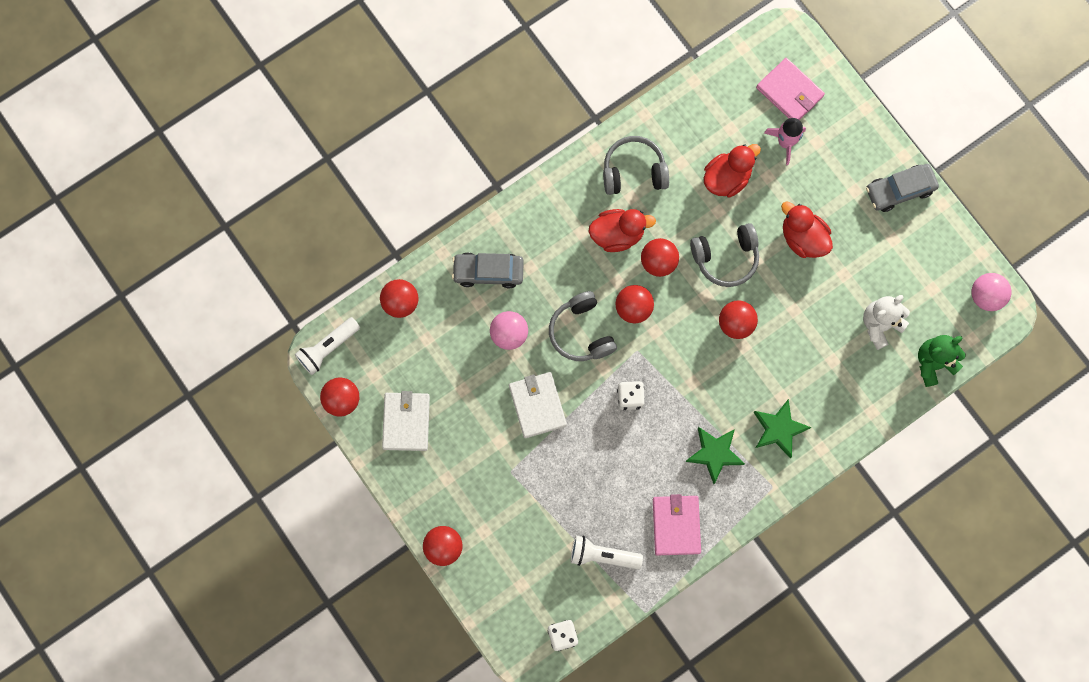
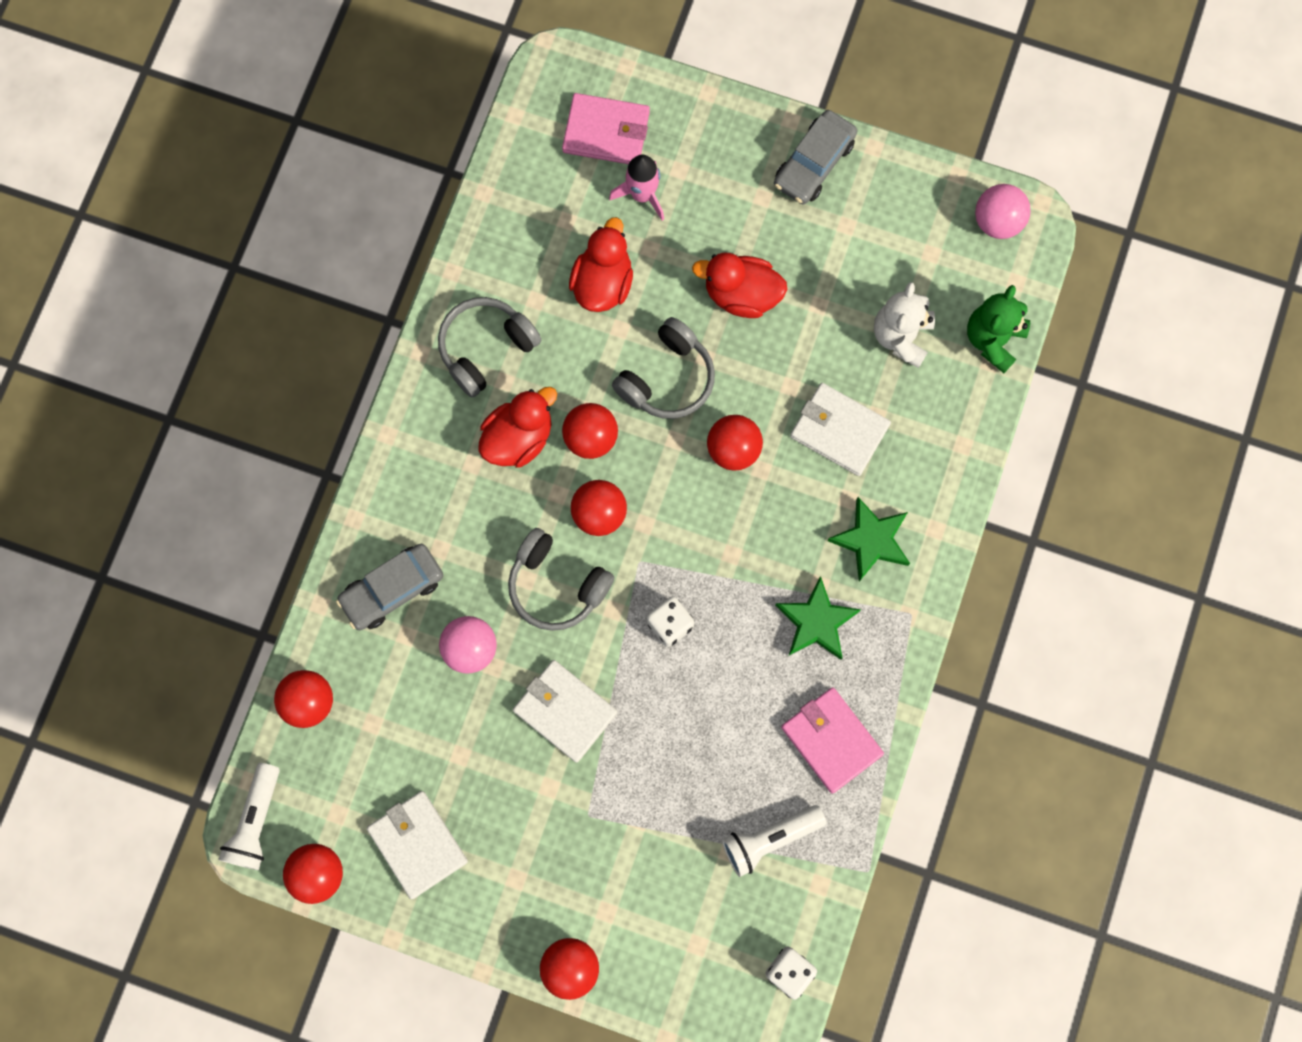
camera: 35 degrees left, 0 degrees up
none -> white wallet [790,383,891,476]

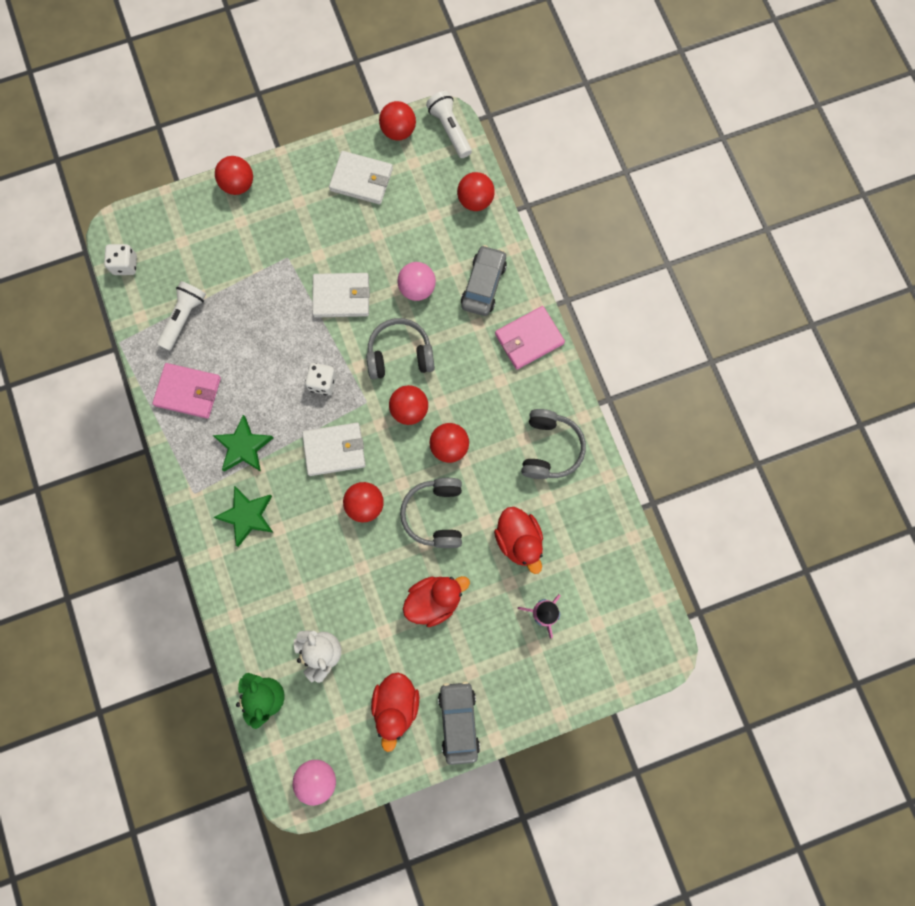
camera: 140 degrees right, 0 degrees up
red duck [478,387,557,468] -> red duck moved to [371,673,419,752]
pink wallet [562,93,650,164] -> pink wallet moved to [495,306,565,370]
white wallet [790,383,891,476] -> white wallet moved to [302,423,366,476]

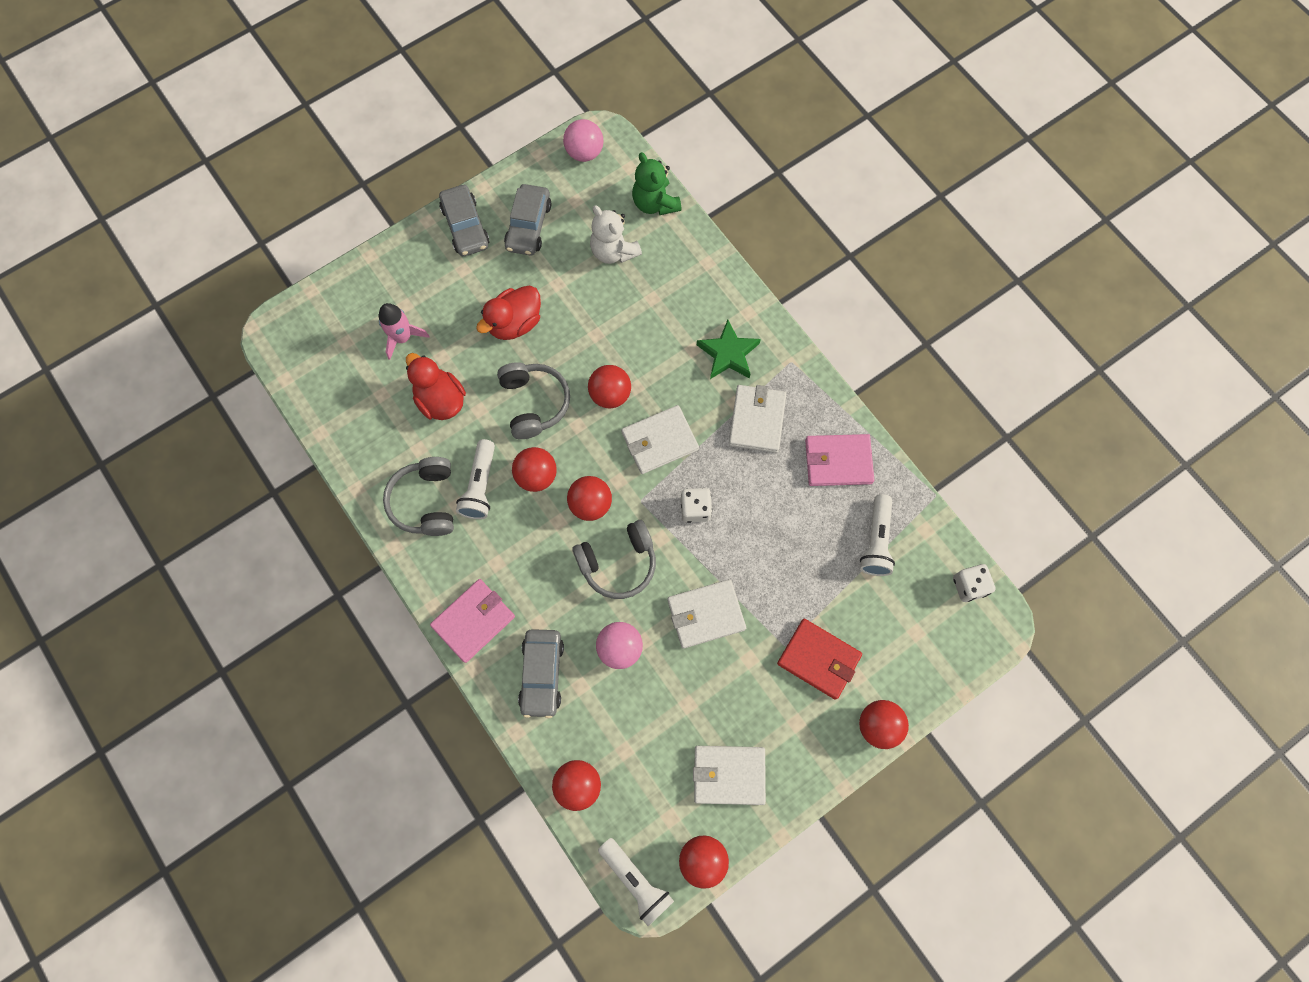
camera: 165 degrees right, 5 degrees down
green star [212,415,273,472] -> white wallet [729,385,786,453]
red duck [371,673,419,752] -> grey car [504,184,552,256]
none -> white flashlight [456,439,495,519]
none -> red wallet [777,619,862,700]

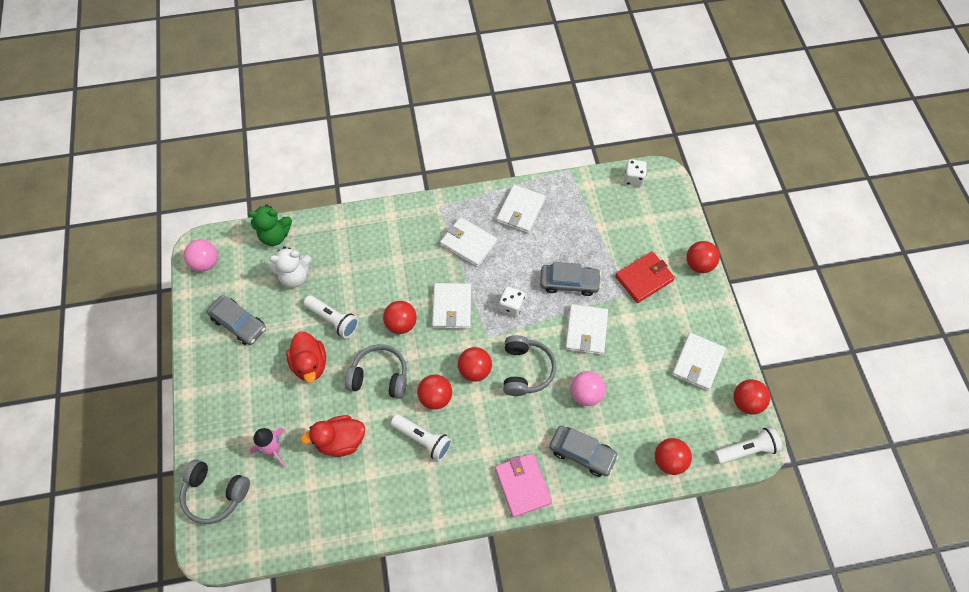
camera: 65 degrees left, 10 degrees down
grey headphones [383,457,454,536] -> grey headphones moved to [179,459,250,524]
grey car [439,185,489,256] -> grey car moved to [540,262,601,296]
green star [697,319,761,379] -> none
pink wallet [805,434,874,486] -> white wallet [496,185,546,234]
white flashlight [860,494,895,576] -> white flashlight moved to [304,295,359,338]

